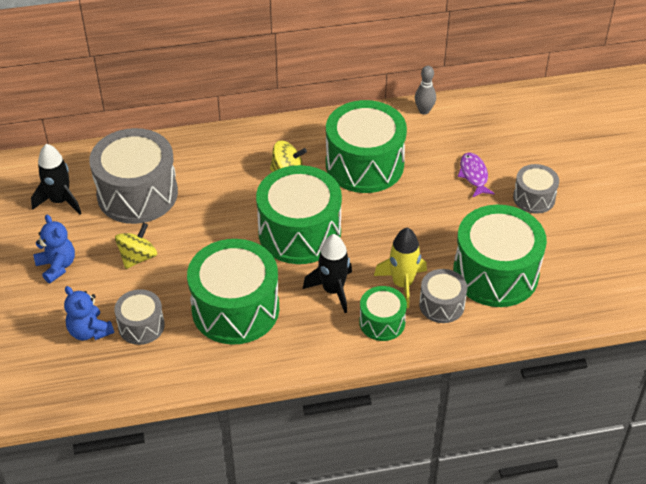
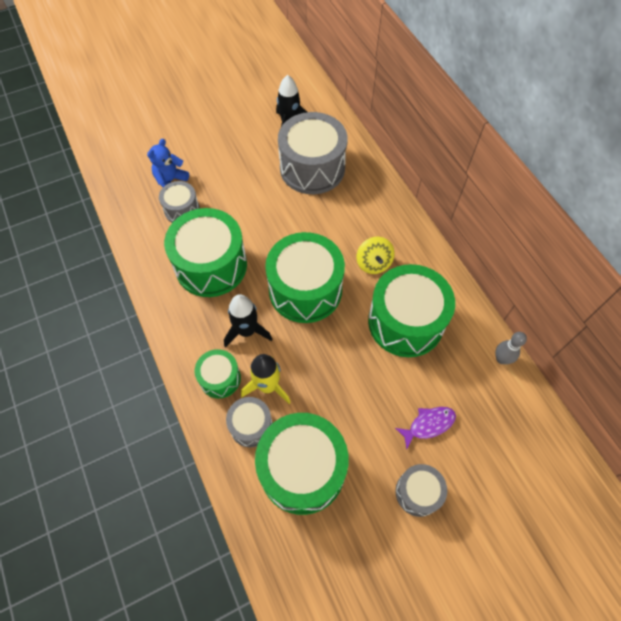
camera: 75 degrees right, 15 degrees up
blue teddy bear [33,215,75,283] -> none
yellow spinning top [115,223,157,269] -> none

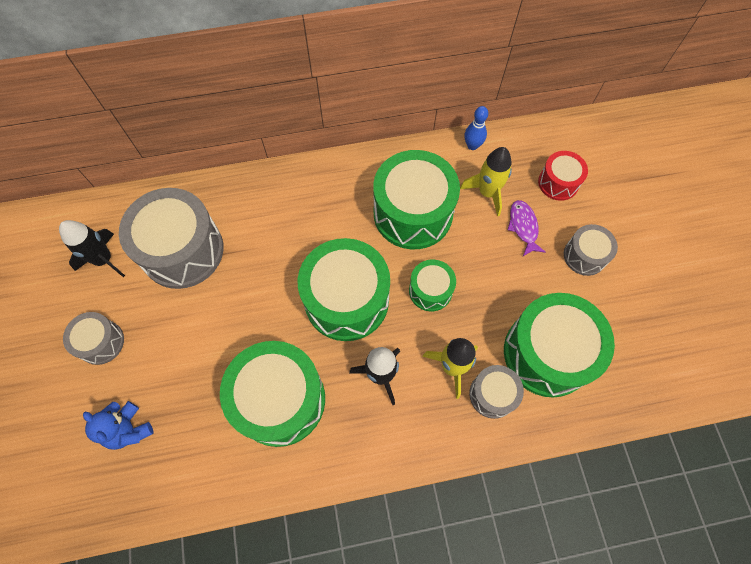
camera: 75 degrees left, 5 degrees up
grey drum [159,181,200,223] -> grey drum moved to [63,312,124,365]
green drum [195,349,241,399] -> green drum moved to [409,260,456,311]
yellow spinning top [357,237,395,274] -> none
grey bowling pin [495,332,527,364] -> blue bowling pin [464,106,488,150]
none -> yellow rocket [460,147,512,216]
none -> red drum [538,151,588,201]

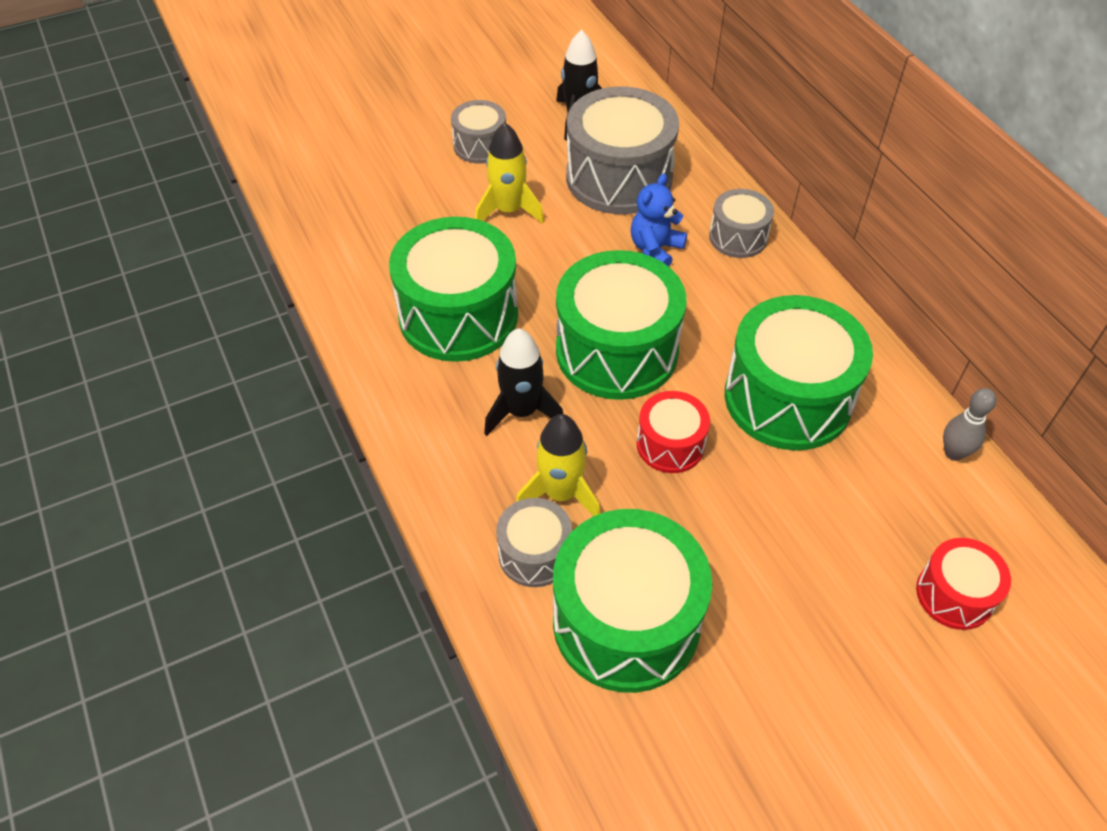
camera: 75 degrees right, 15 degrees down
blue teddy bear [83,401,154,450] -> blue teddy bear moved to [631,174,687,267]
green drum [409,260,456,311] -> red drum [637,391,710,473]
yellow rocket [460,147,512,216] -> yellow rocket moved to [475,122,544,224]
blue bowling pin [464,106,488,150] -> grey bowling pin [943,388,996,461]
purple fish [508,200,546,256] -> none
grey drum [564,224,618,276] -> grey drum moved to [709,189,774,258]

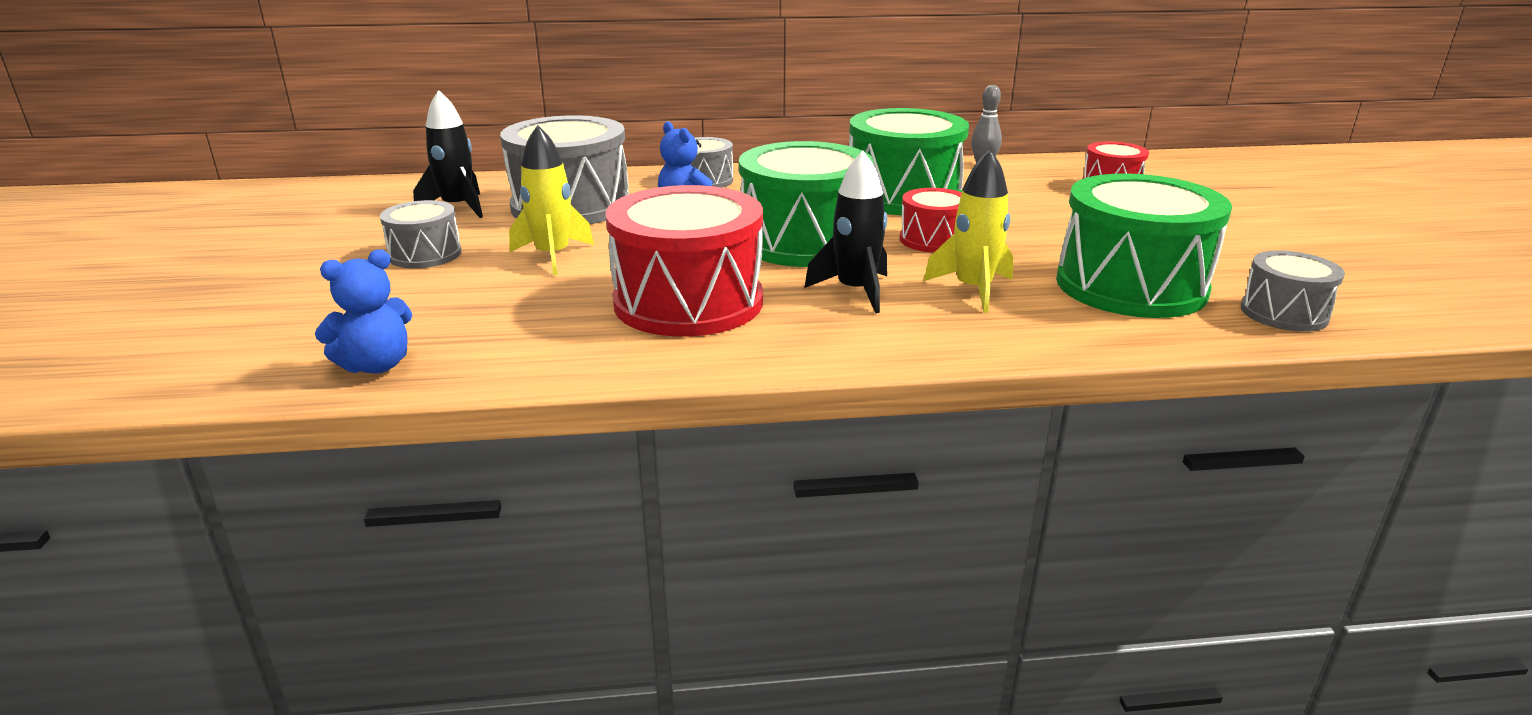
camera: 70 degrees left, 25 degrees down
green drum [389,217,518,362] -> red drum [606,185,763,337]
grey drum [496,498,572,587] -> grey drum moved to [1241,250,1345,332]
none -> blue teddy bear [315,249,412,374]

